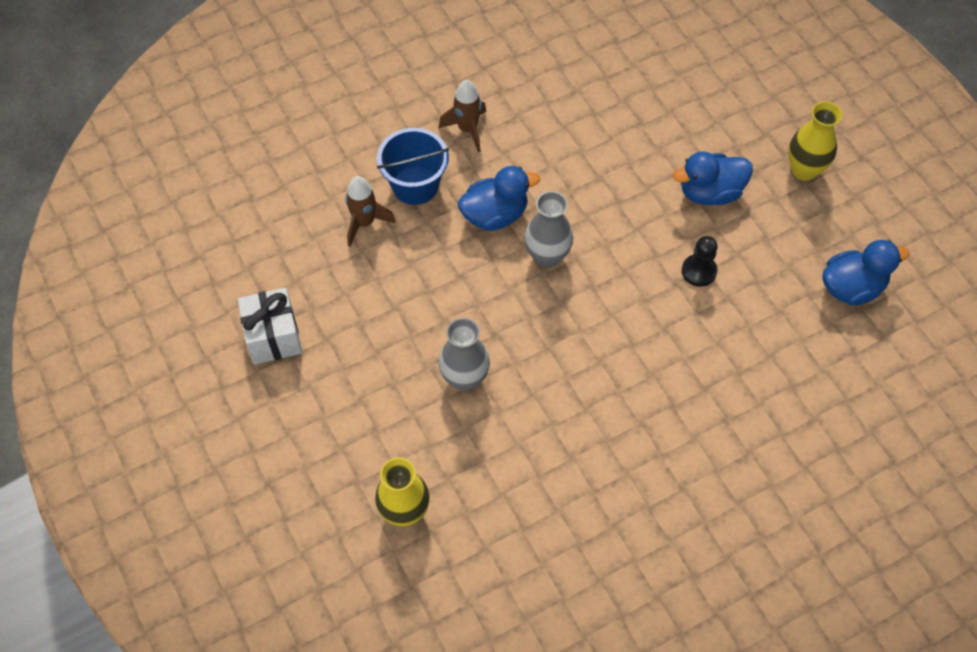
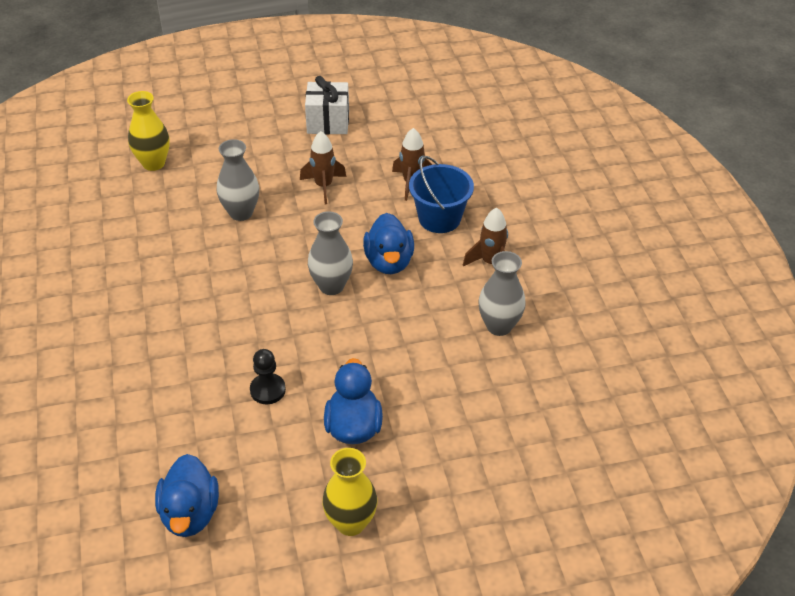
camera: 105 degrees right, 15 degrees down
none -> brown rocket [300,131,346,204]
none -> grey vase [478,251,526,336]

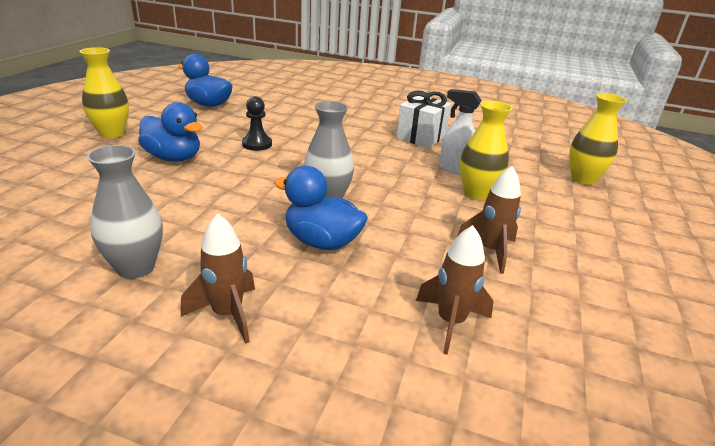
camera: 120 degrees right, 15 degrees down
grey vase [217,139,259,221] -> yellow vase [460,101,513,200]
white gift [305,76,349,134] -> white gift moved to [396,91,451,148]
blue bucket [409,156,474,233] -> none
none -> white spray bottle [439,89,482,175]

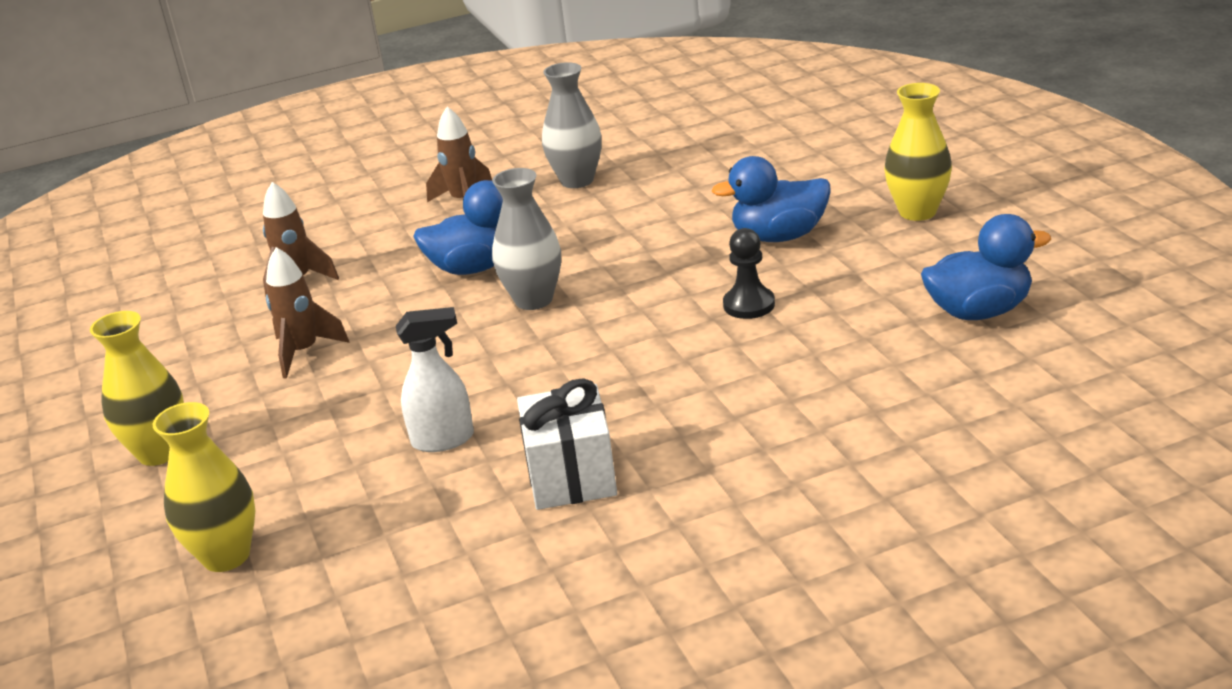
camera: 145 degrees right, 0 degrees up
yellow vase [460,101,513,200] -> yellow vase moved to [90,311,184,466]

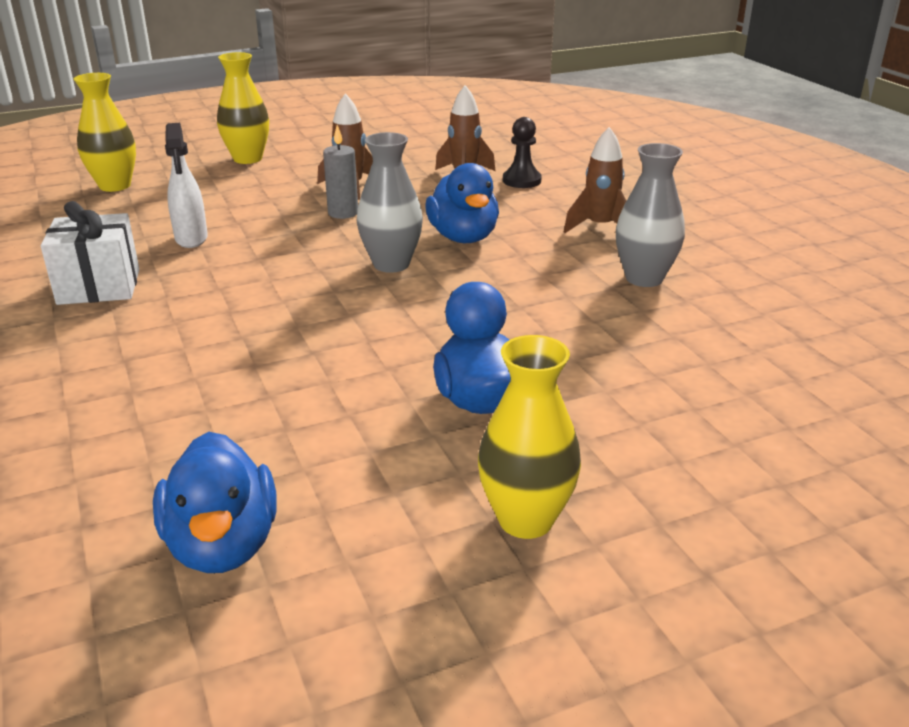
camera: 85 degrees right, 0 degrees up
black pawn [723,228,775,319] -> black pawn moved to [503,117,542,188]
none -> grey candle [323,125,358,219]

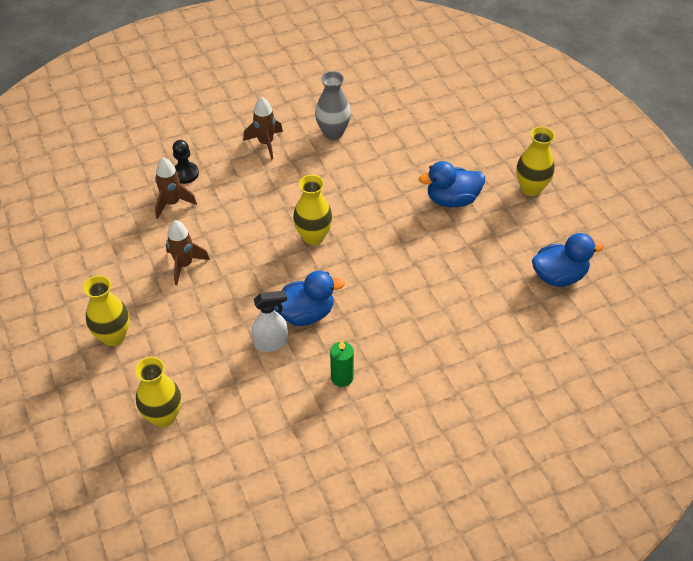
camera: 90 degrees left, 20 degrees up
white gift [41,201,139,305] -> green candle [330,340,354,387]
grey candle [323,125,358,219] -> none
grey vase [356,132,423,273] -> yellow vase [293,175,332,245]
blue duck [425,163,499,243] -> blue duck moved to [274,270,345,326]

